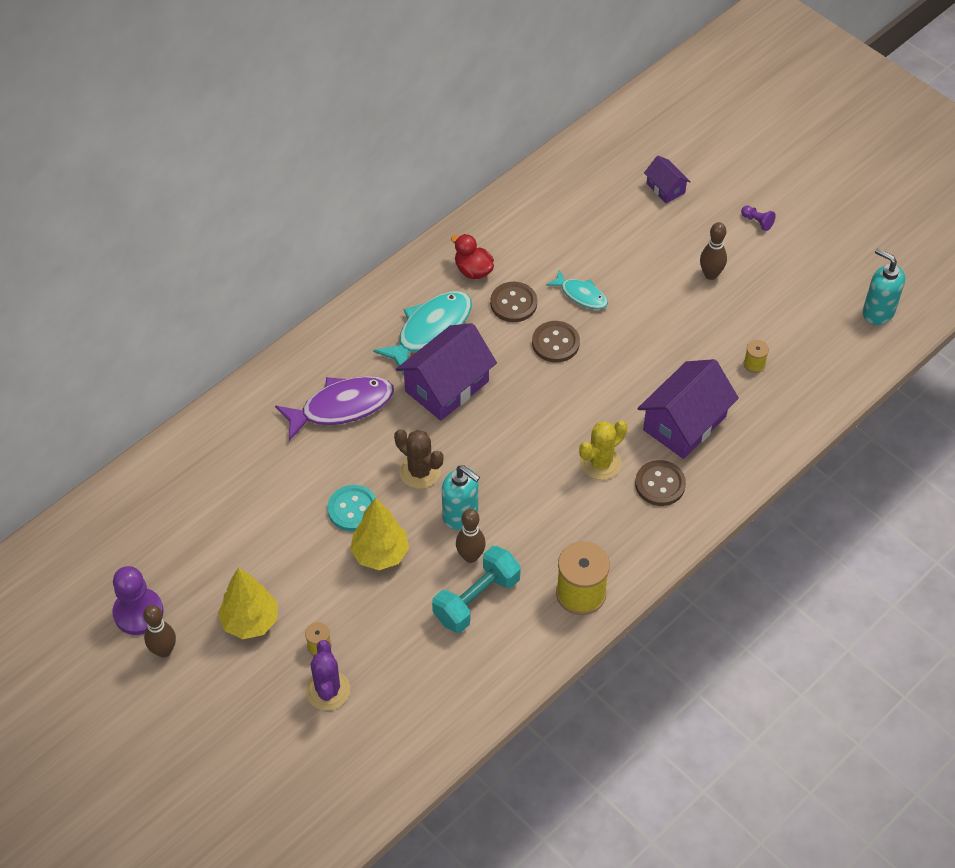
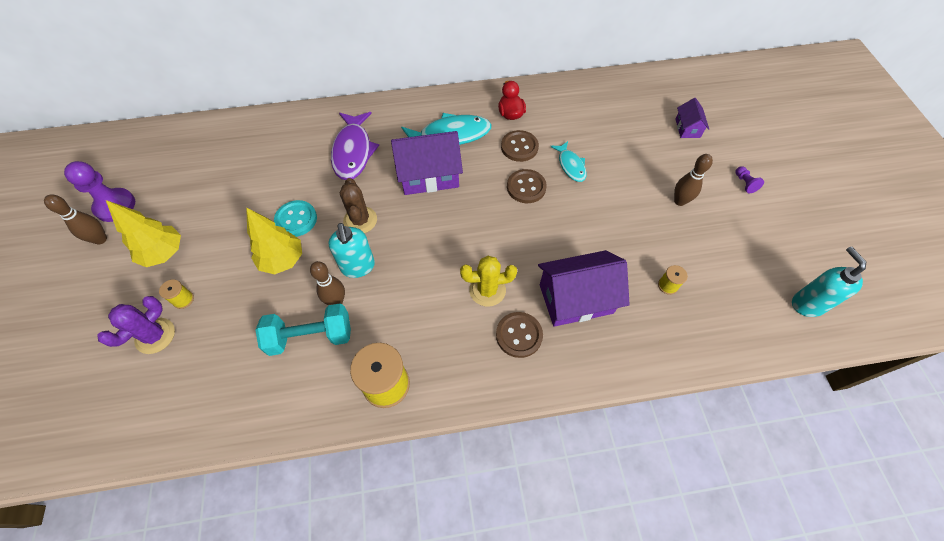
camera: 35 degrees right, 5 degrees up
purple fish [275,376,394,441] -> purple fish turned 75 degrees clockwise [331,112,379,180]

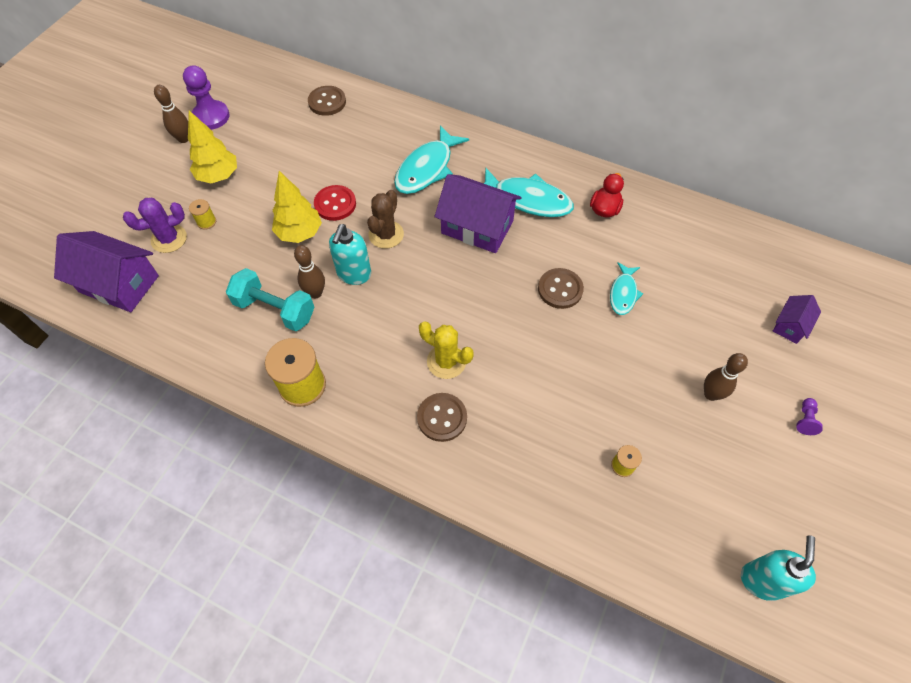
camera: 35 degrees right, 0 degrees up
turquoise button [274,200,317,237] -> red button [314,185,356,221]
purple fish [331,112,379,180] -> turquoise fish [394,125,469,194]
brown button [501,130,539,162] -> brown button moved to [308,86,346,116]
purple house [538,250,630,327] -> purple house moved to [54,231,159,312]

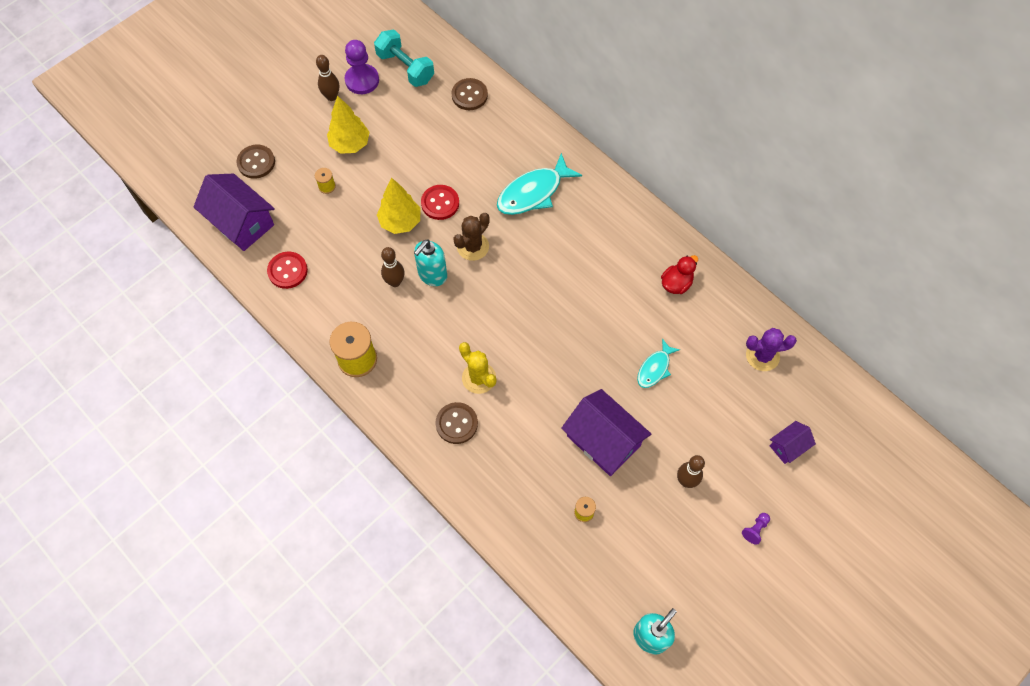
camera: 20 degrees right, 5 degrees up
purple cactus [123,198,187,253] -> purple cactus moved to [746,328,797,371]
turquoise dumbbell [226,268,315,331] -> turquoise dumbbell moved to [374,29,434,87]
purple house [434,174,522,253] -> purple house moved to [561,389,651,476]
turquoise fish [483,168,574,217] -> none
brown button [538,268,584,309] -> brown button moved to [236,145,275,179]
none -> red button [267,251,308,289]

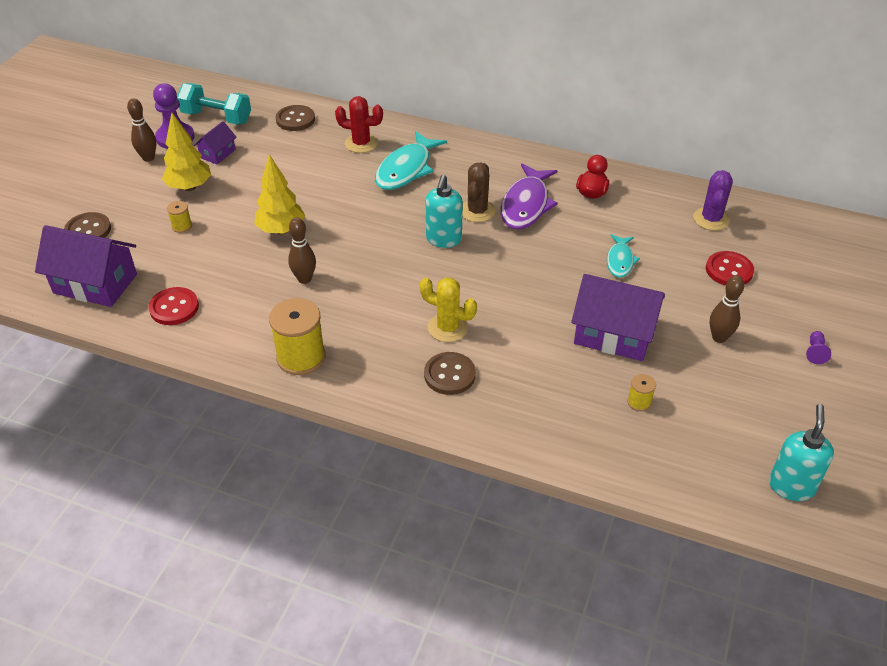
camera: 25 degrees left, 20 degrees down
turquoise soap dispenser [414,239,447,286] -> turquoise soap dispenser moved to [426,174,463,248]
red button [421,185,459,220] -> red button moved to [706,251,754,286]
brown cactus [453,213,490,261] -> brown cactus moved to [462,163,496,222]
purple cactus [746,328,797,371] -> purple cactus turned 45 degrees counterclockwise [693,170,733,231]
purple house [770,421,816,464] -> purple house moved to [194,121,237,164]
none -> red cactus [335,96,383,153]
none -> purple fish [501,164,558,229]

